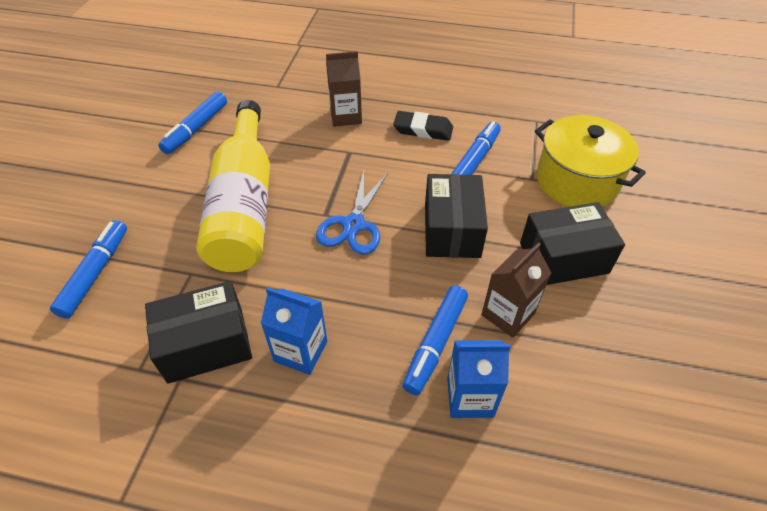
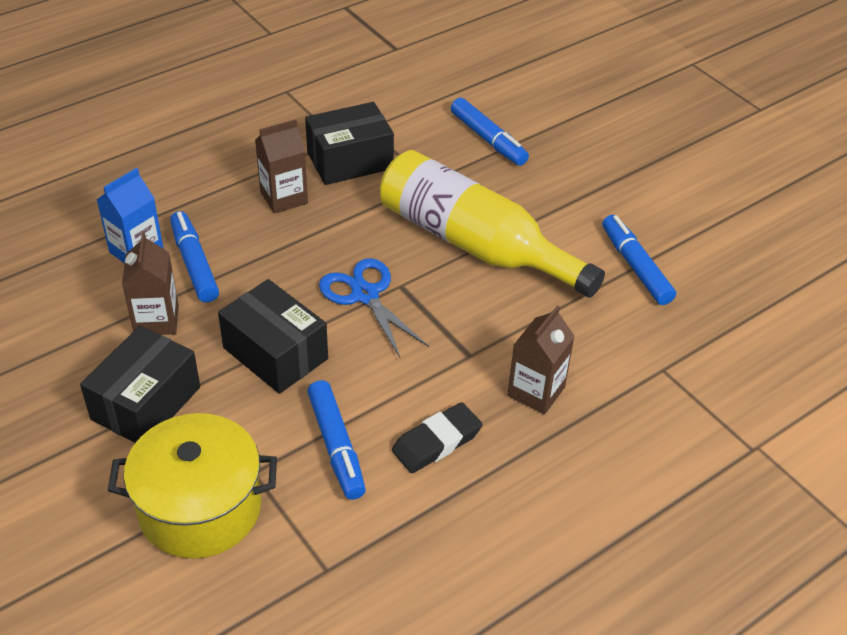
camera: 130 degrees right, 5 degrees down
black box [145,281,252,384] -> black box turned 45 degrees clockwise [305,102,394,185]
blue carton [261,287,327,375] -> brown carton [255,119,308,214]

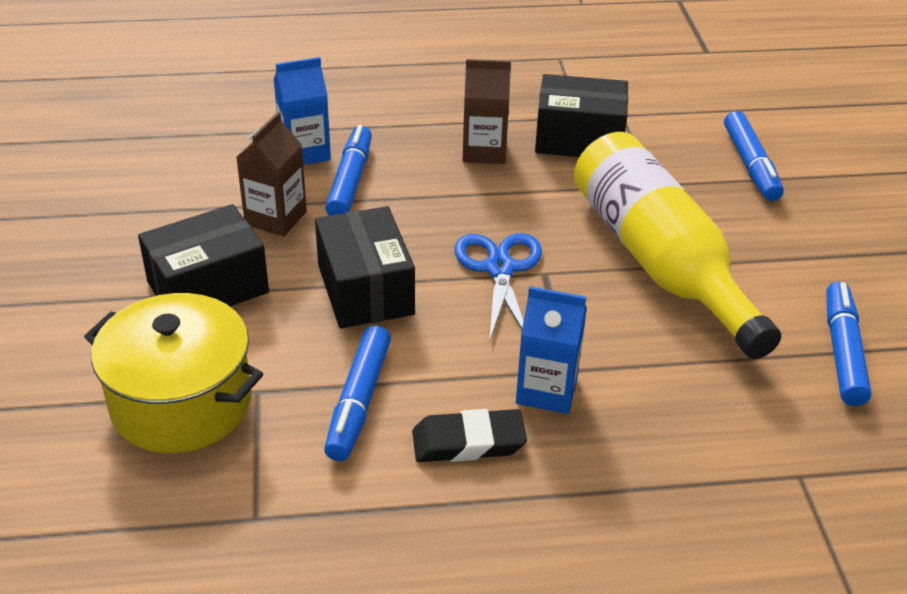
camera: 30 degrees right, 5 degrees down
brown carton [507,305,575,415] -> none
none -> blue carton [516,286,587,414]

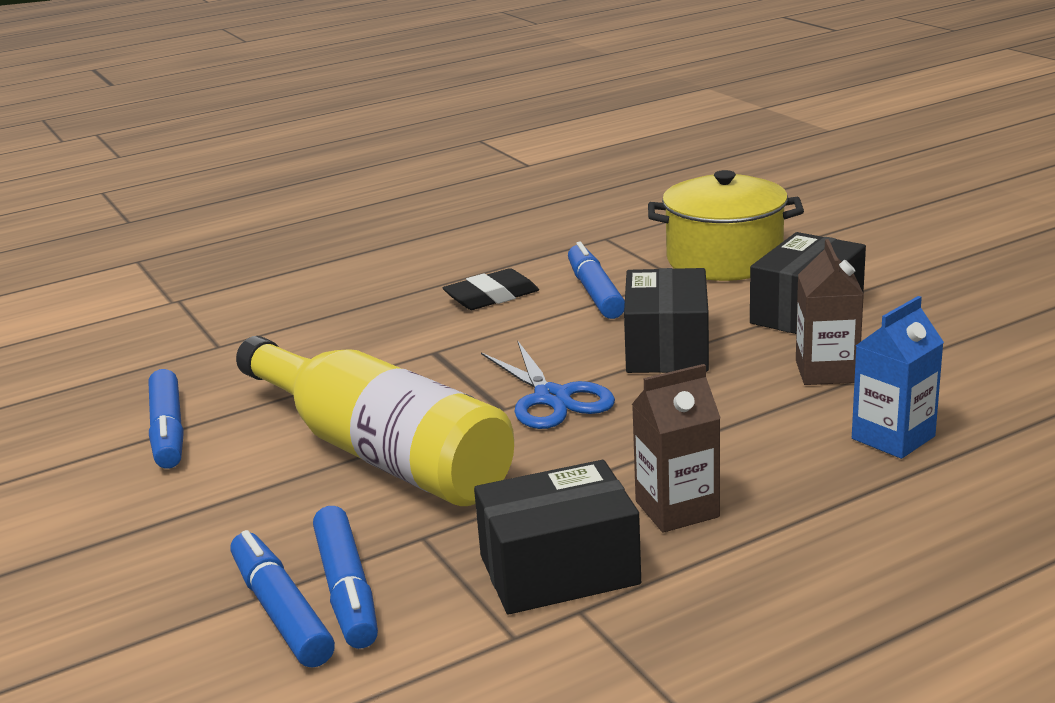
camera: 160 degrees right, 15 degrees down
black box [315,206,415,329] -> black box turned 45 degrees clockwise [624,268,709,373]
blue marker [325,125,372,216] -> blue marker moved to [313,506,378,649]
blue carton [516,286,587,414] -> none

